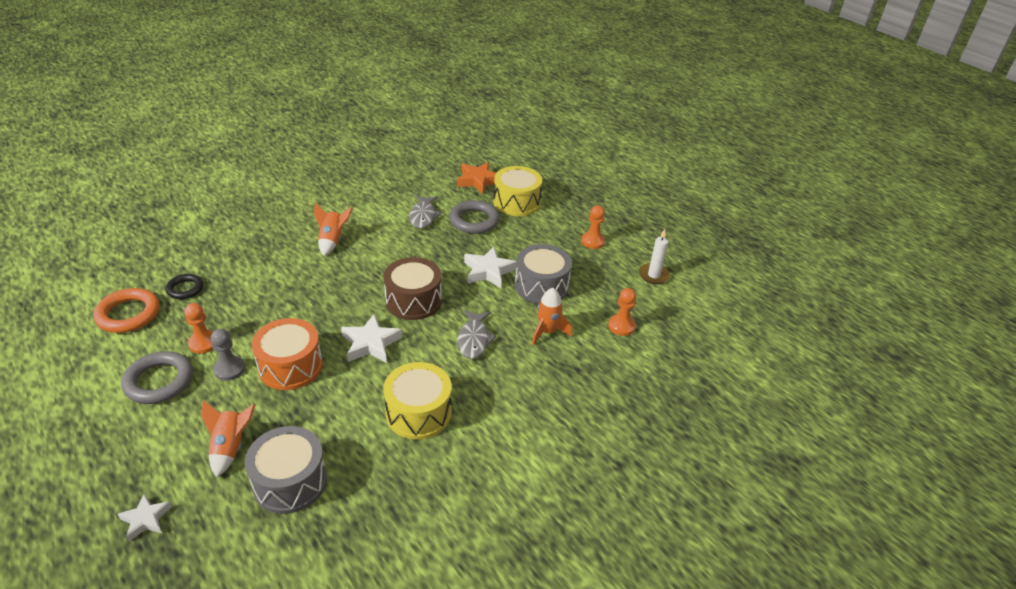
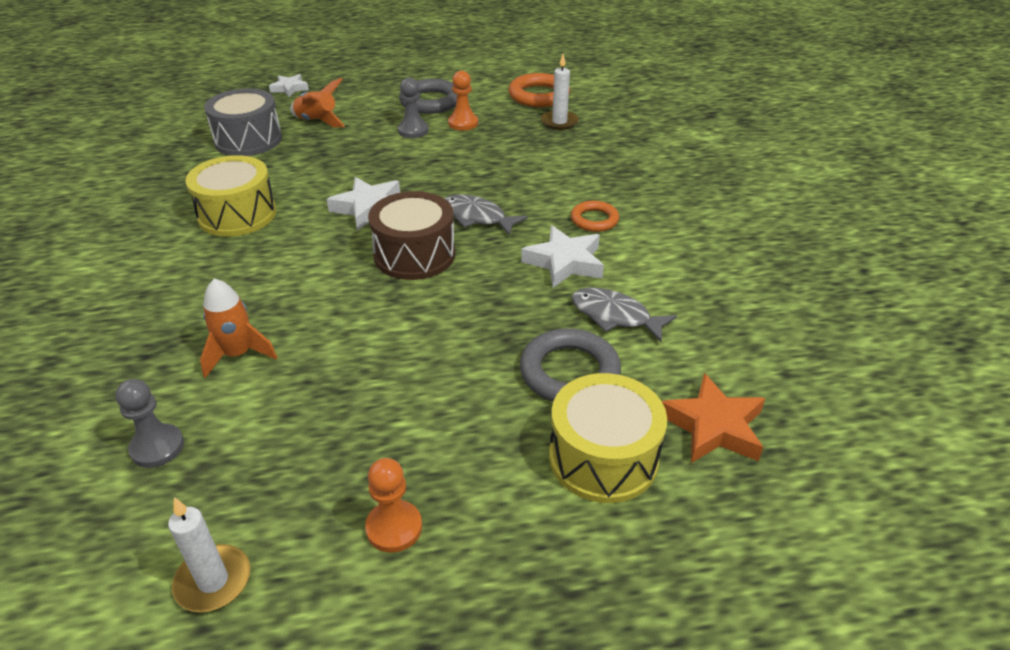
camera: 120 degrees right, 0 degrees up
black ring [166,274,203,299] -> white candle [541,54,579,130]
orange drum [252,318,323,390] -> none
orange rocket [314,203,353,256] -> orange ring [571,201,619,232]
grey fish [457,310,496,359] -> grey fish moved to [444,194,528,235]
white star [464,247,517,288] -> white star moved to [521,225,604,288]
grey drum [515,244,572,304] -> none
orange pawn [608,288,636,336] -> grey pawn [116,379,184,468]

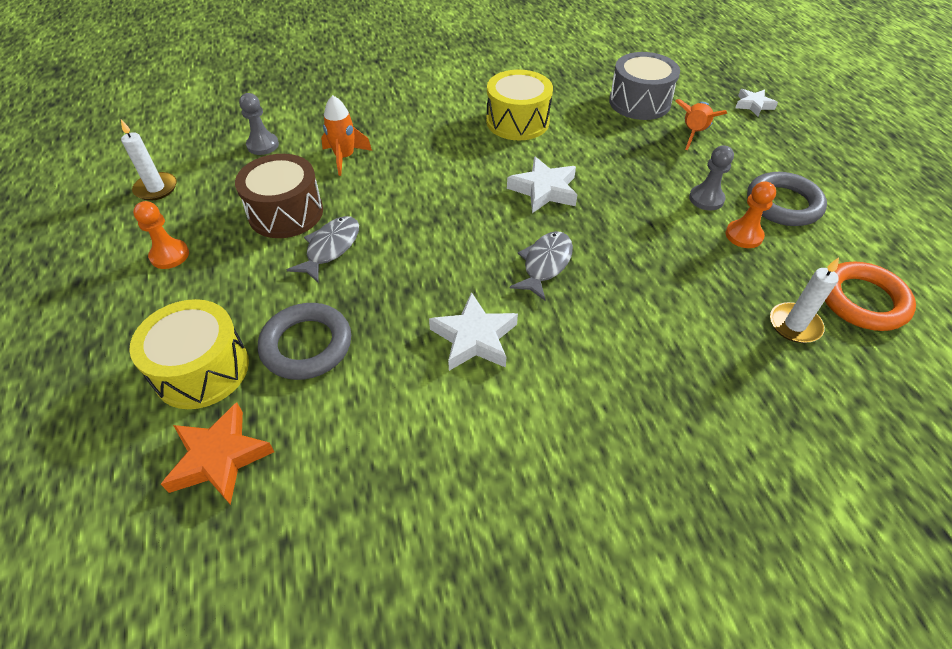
camera: 85 degrees right, 10 degrees up
brown drum [368,191,455,280] -> brown drum moved to [235,154,323,238]
orange ring [571,201,619,232] -> none
grey fish [572,288,677,342] -> grey fish moved to [287,216,359,283]

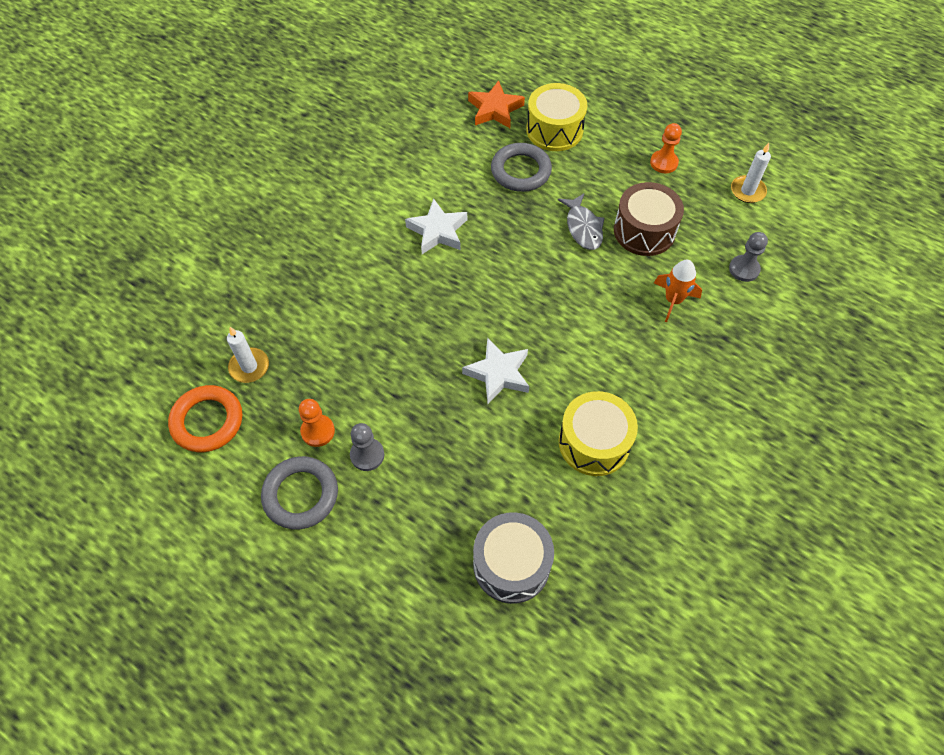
camera: 140 degrees right, 10 degrees up
grey fish [510,231,573,300] -> none
orange rocket [675,99,727,150] -> none
white star [735,89,778,117] -> none

